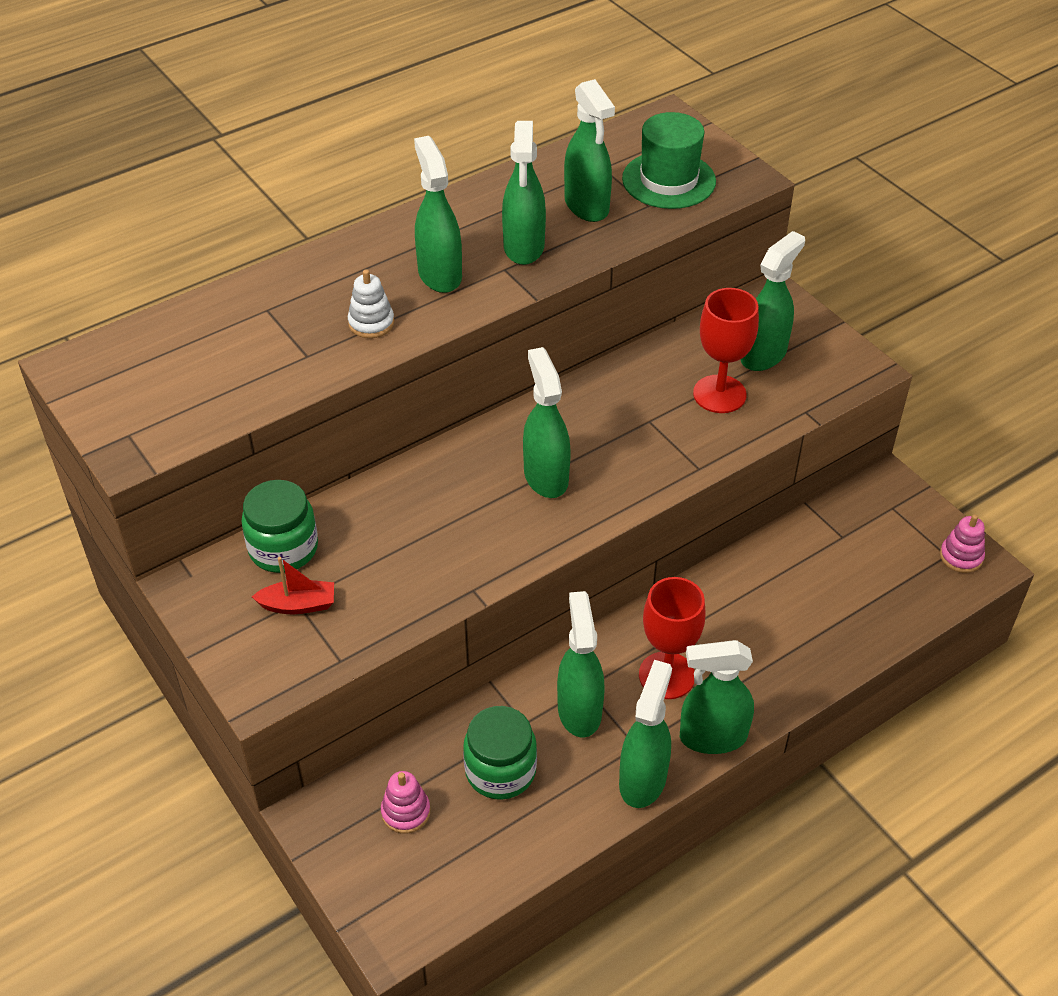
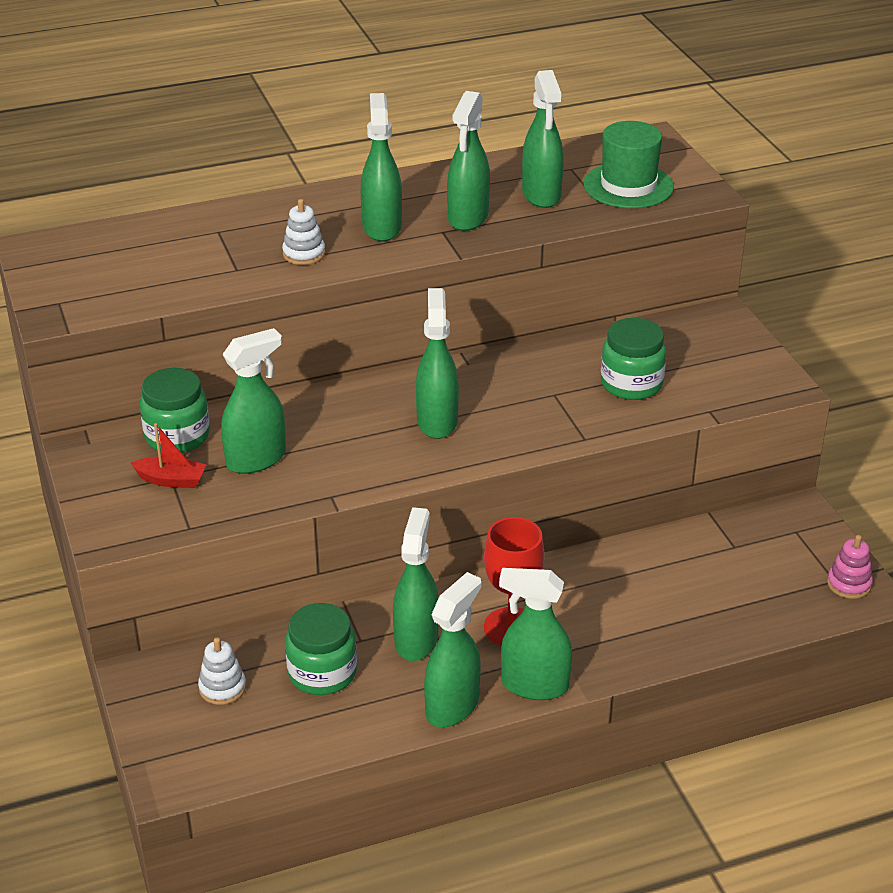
camera: 15 degrees right, 10 degrees down
pink stacking toy [381,771,430,834] -> white stacking toy [198,638,246,705]
red goblet [693,288,759,413] -> green jar [601,318,666,400]
green spray bottle [740,231,805,371] -> green spray bottle moved to [221,328,286,474]

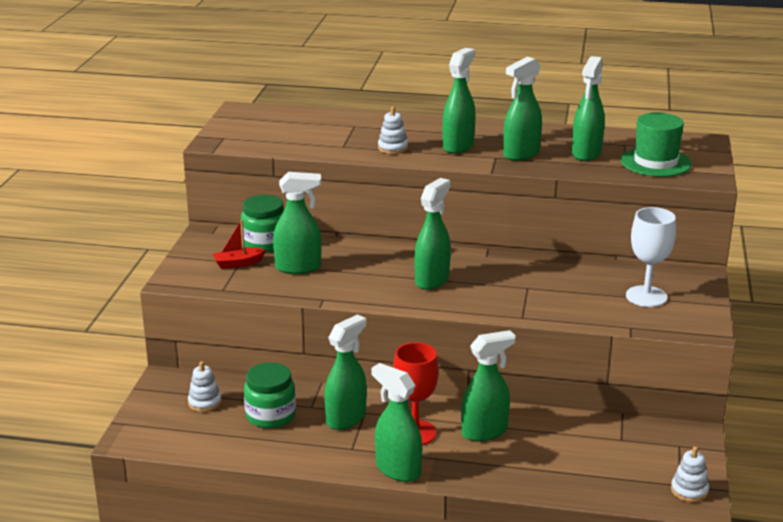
camera: 30 degrees right, 10 degrees down
red boat [131,423,206,488] -> red boat turned 120 degrees clockwise [213,219,266,269]
green spray bottle [424,572,481,727] -> green spray bottle moved to [461,330,516,441]
green jar [601,318,666,400] -> none
pink stacking toy [827,535,873,599] -> white stacking toy [671,446,709,502]
none -> white goblet [626,207,676,307]

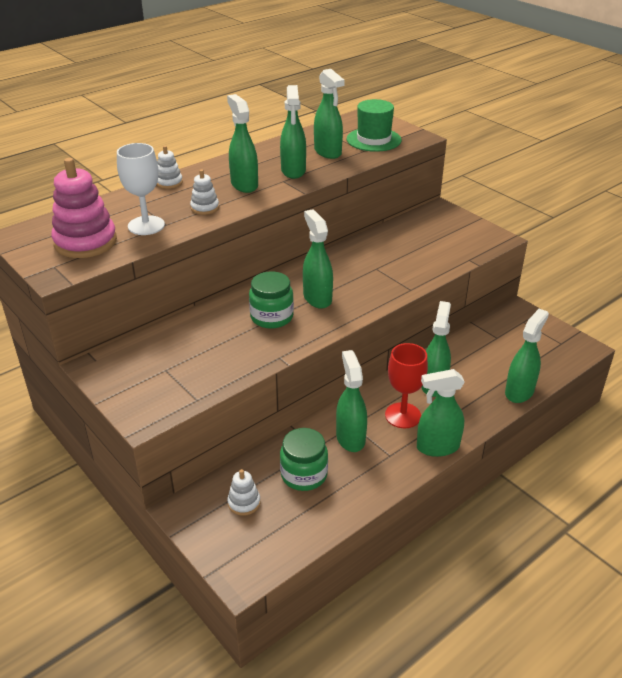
camera: 50 degrees left, 10 degrees up
red boat [213,219,266,269] -> none
green jar [241,195,284,252] -> green jar moved to [249,271,294,329]
green spray bottle [273,172,322,274] -> green spray bottle moved to [505,309,549,403]
white goblet [626,207,676,307] -> white goblet moved to [117,143,165,235]
white stacking toy [671,446,709,502] -> white stacking toy moved to [156,146,183,189]
none -> pink stacking toy [51,158,117,258]

